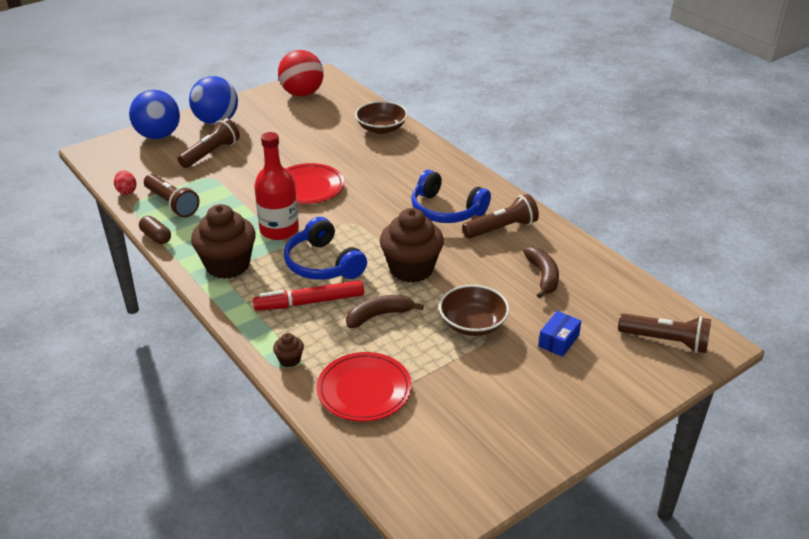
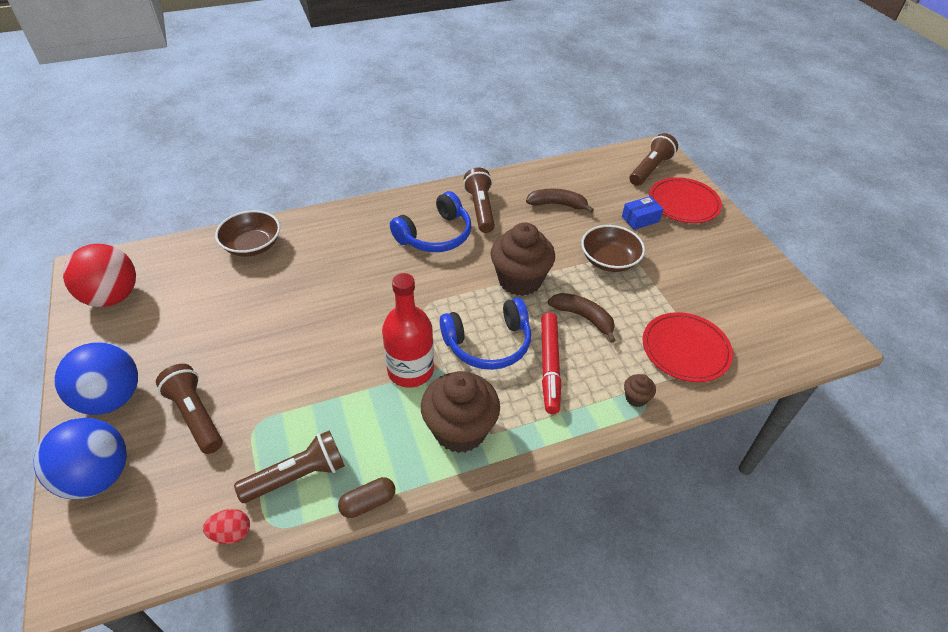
camera: 75 degrees left, 10 degrees up
red plate [286,163,344,204] -> red plate moved to [649,177,722,223]
brown banana [346,295,424,328] -> brown banana turned 135 degrees clockwise [548,293,616,342]
blue box [538,311,581,357] -> blue box turned 75 degrees counterclockwise [622,196,663,230]

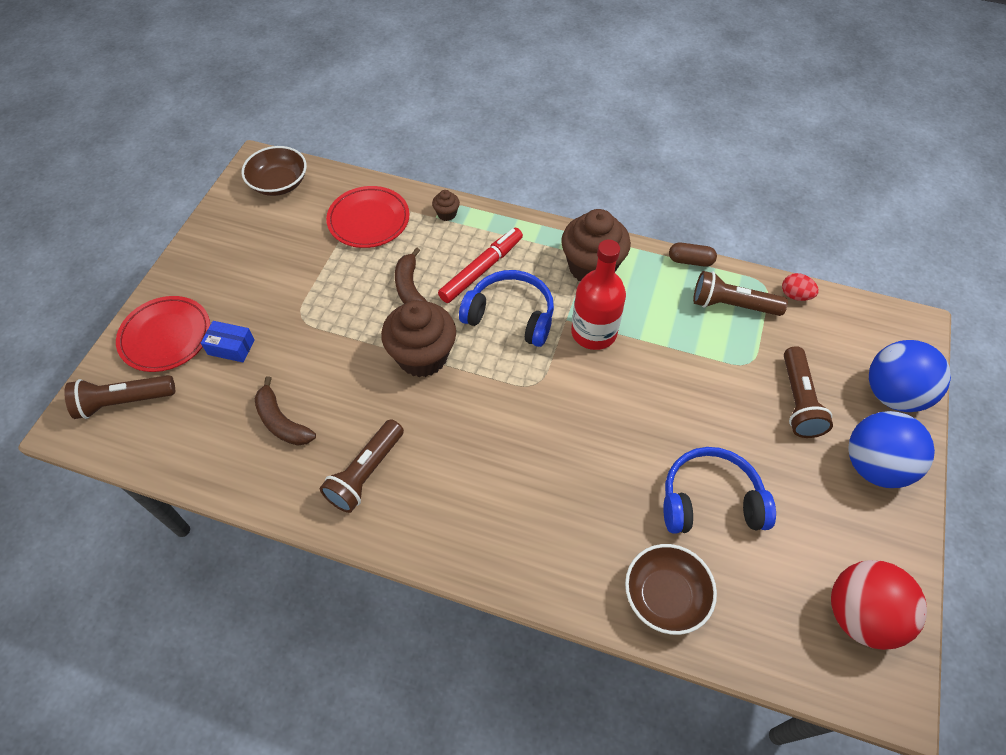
camera: 140 degrees left, 10 degrees up
blue headphones [390,191,471,252] -> blue headphones moved to [663,447,776,534]
brown bowl [581,225,645,272] -> brown bowl moved to [241,146,307,196]

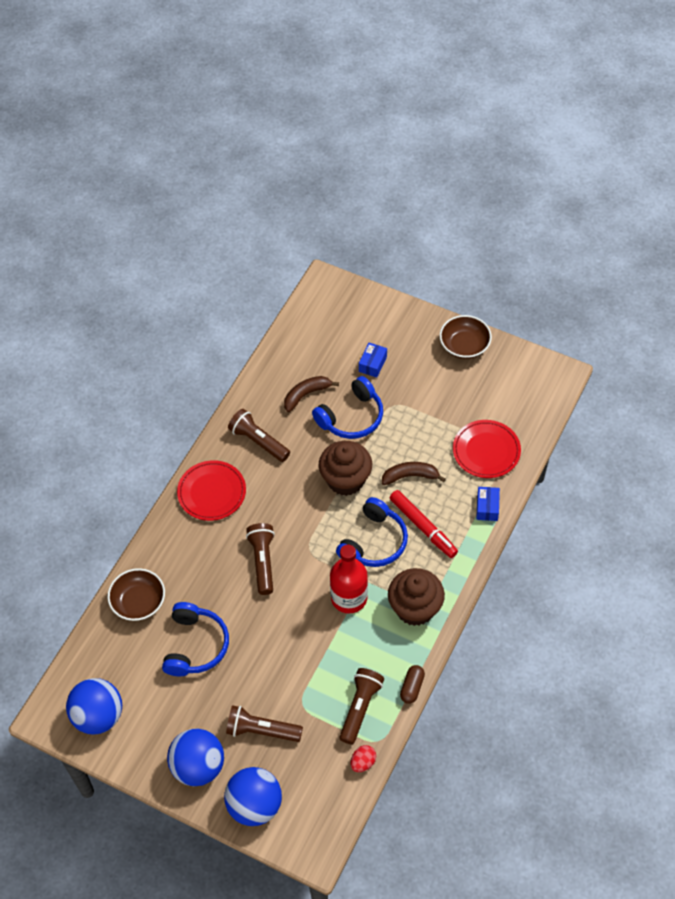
camera: 100 degrees right, 0 degrees up
brown flashlight [64,375,175,419] -> brown flashlight moved to [246,523,275,595]
red plate [116,296,210,372] -> red plate moved to [177,460,246,521]
brown bowl [241,146,307,196] -> brown bowl moved to [440,315,492,359]
brown cupcake [432,190,460,221] -> blue box [476,487,500,521]
red ball [831,560,927,650] -> blue ball [66,678,122,734]
none -> blue headphones [312,376,383,439]

